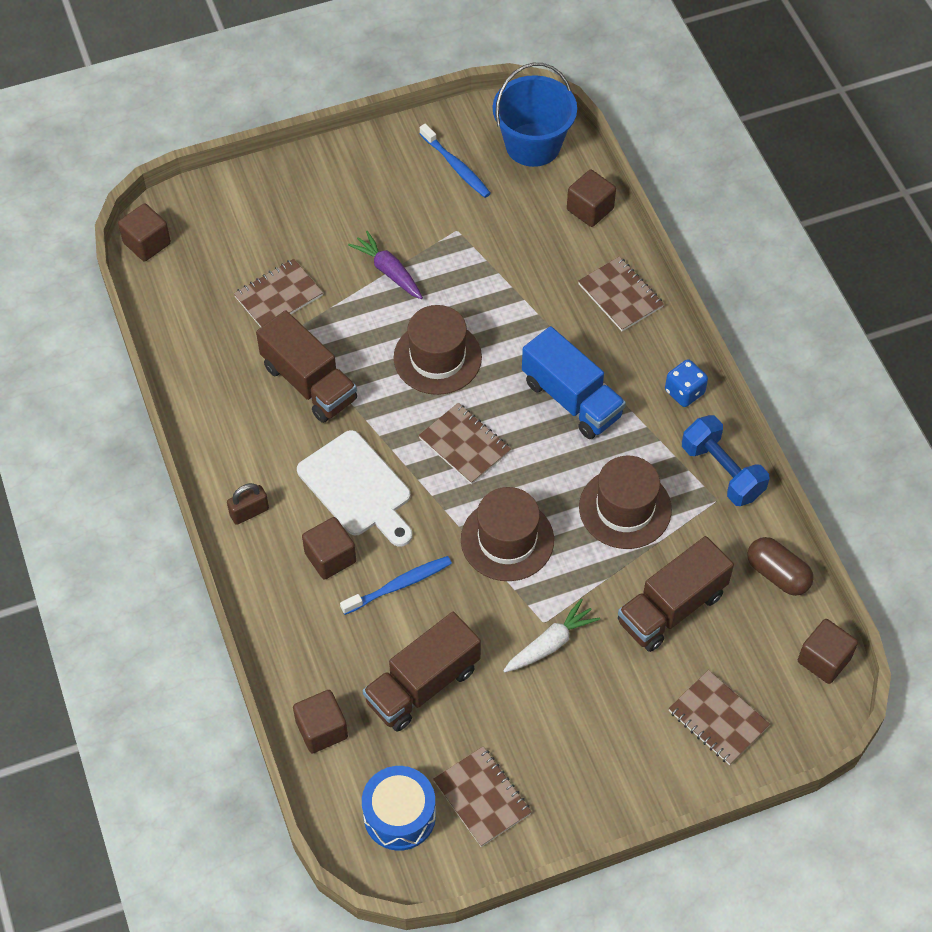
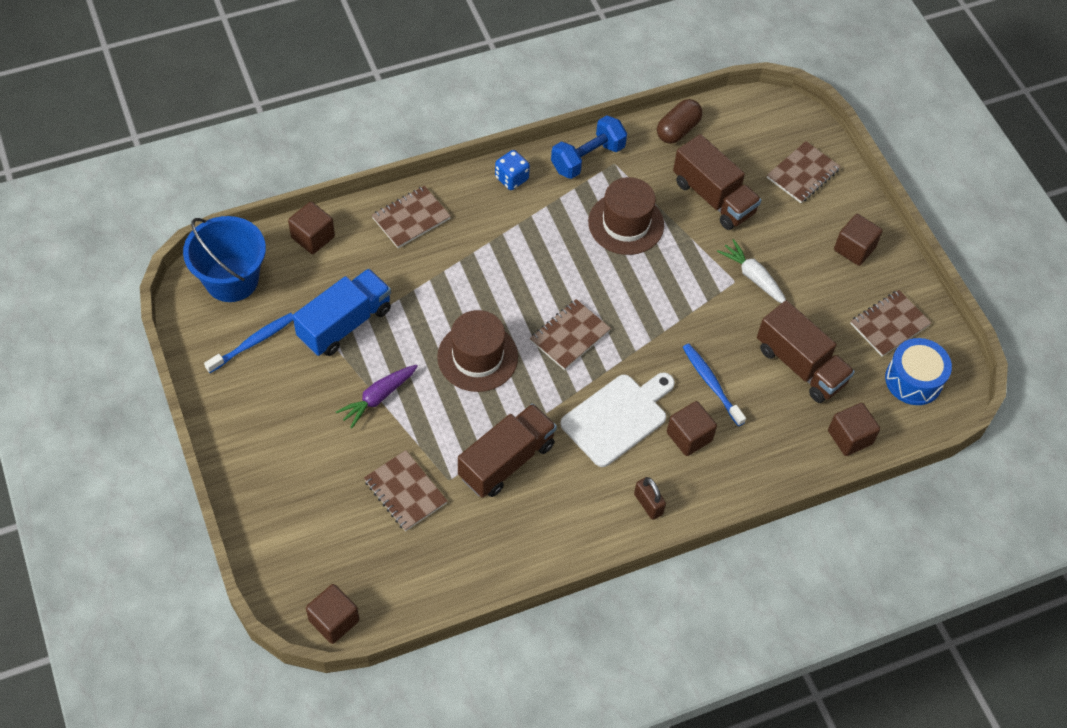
camera: 95 degrees left, 0 degrees up
brown hat [461,487,554,581] -> none
blue truck [522,326,626,439] -> blue truck moved to [293,269,391,356]
brown cube [798,619,858,684] -> brown cube moved to [834,214,883,266]

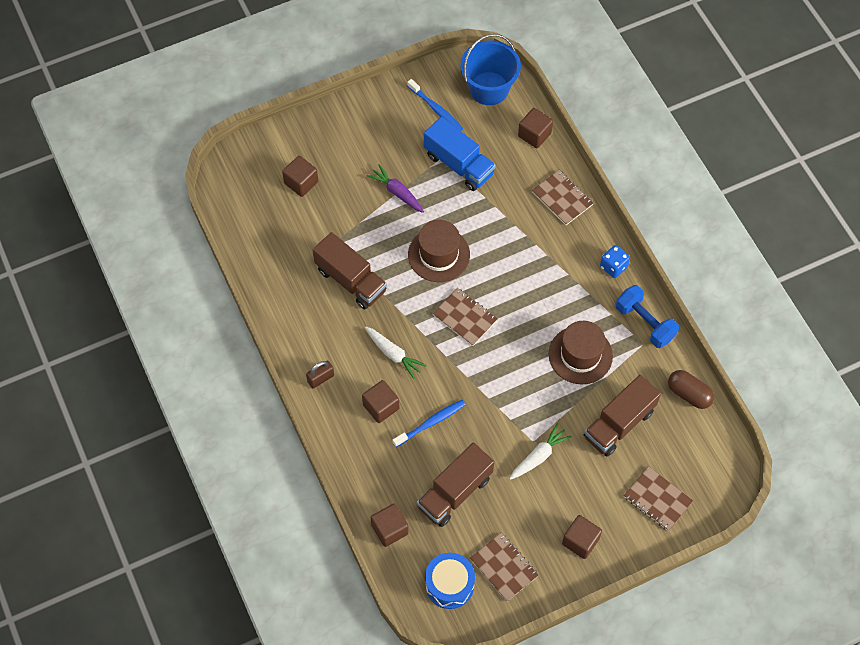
camera: 90 degrees right, 5 degrees up
brown cube [306,584,359,644] -> brown cube moved to [282,156,318,197]
brown notebook [364,450,448,531] -> none
white cutting board [560,372,675,467] -> white carrot [365,327,427,379]

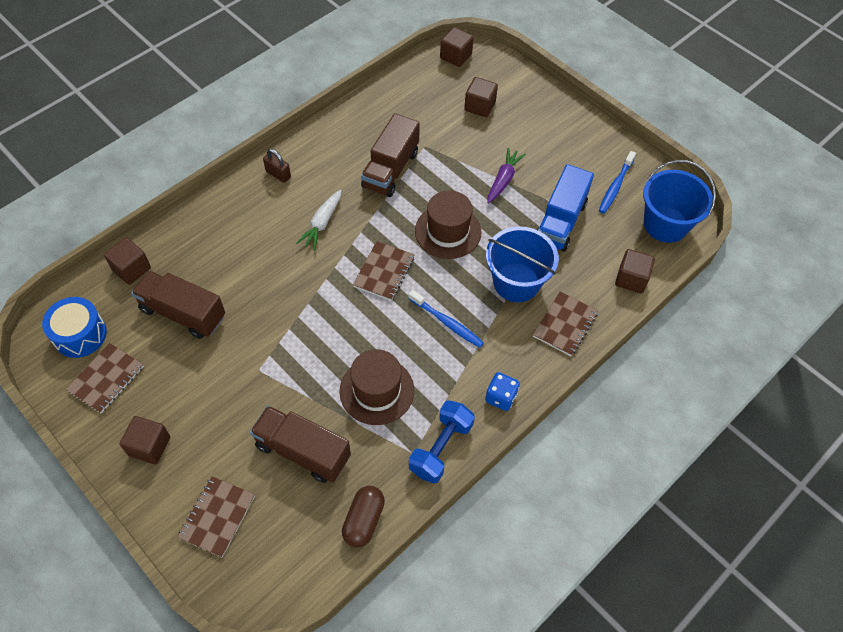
camera: 70 degrees right, 5 degrees down
brown cube [362,380,399,423] -> brown cube moved to [440,27,474,67]
blue toothbrush [393,400,466,447] -> blue toothbrush moved to [408,290,484,348]
white carrot [509,423,572,480] -> none
none -> blue bucket [486,226,559,302]

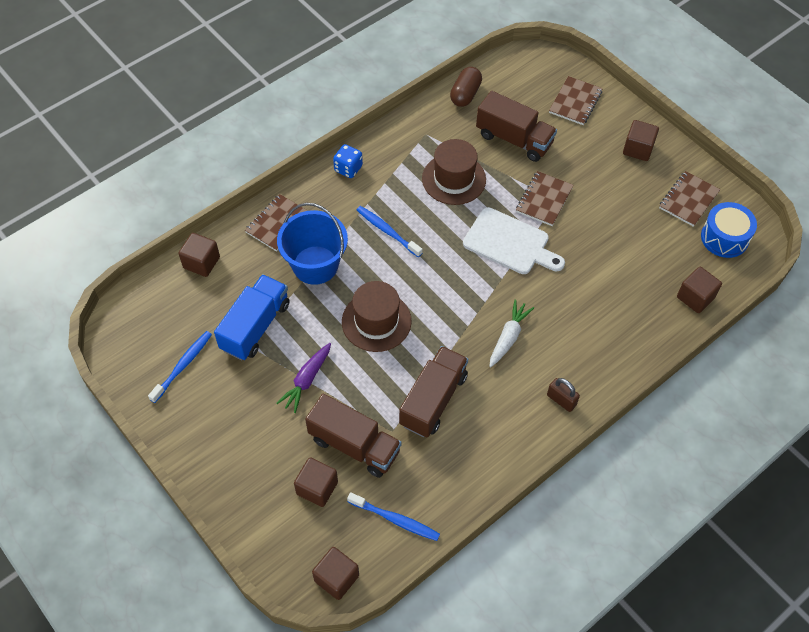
camera: 175 degrees left, 0 degrees up
brown truck [131,271,225,339] -> brown truck moved to [305,394,402,478]
brown notebook [353,241,415,301] -> brown notebook moved to [516,171,574,226]
blue dumbbell [409,400,475,484] -> none
blue bucket [643,160,716,243] -> none
none -> blue toothbrush [347,492,440,541]
none -> white cutting board [463,207,565,274]

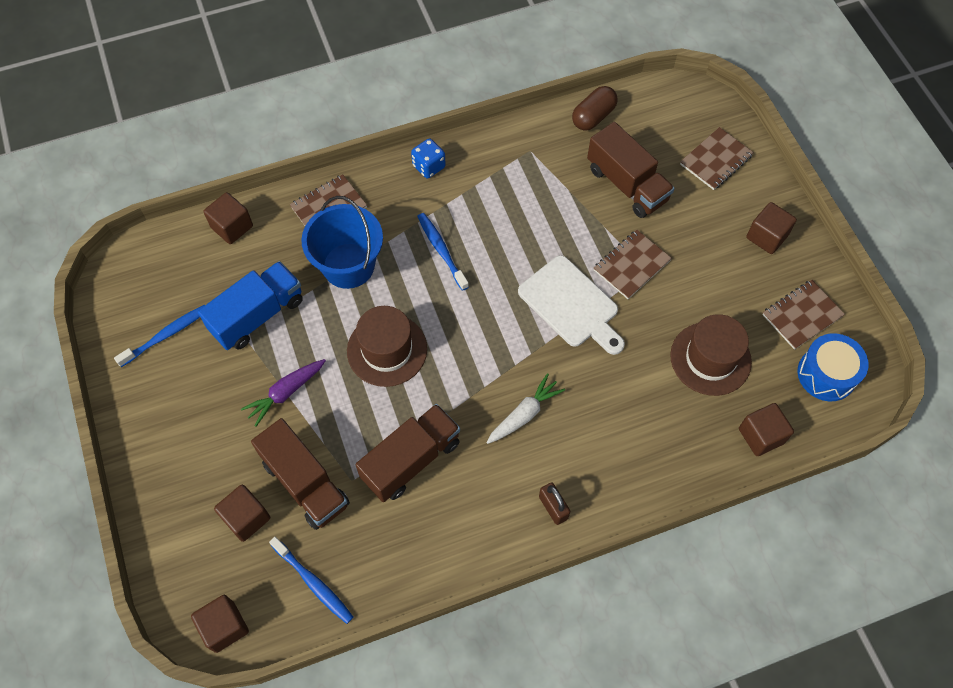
camera: 20 degrees right, 5 degrees up
brown hat [422,139,486,205] -> brown hat moved to [670,314,752,396]

